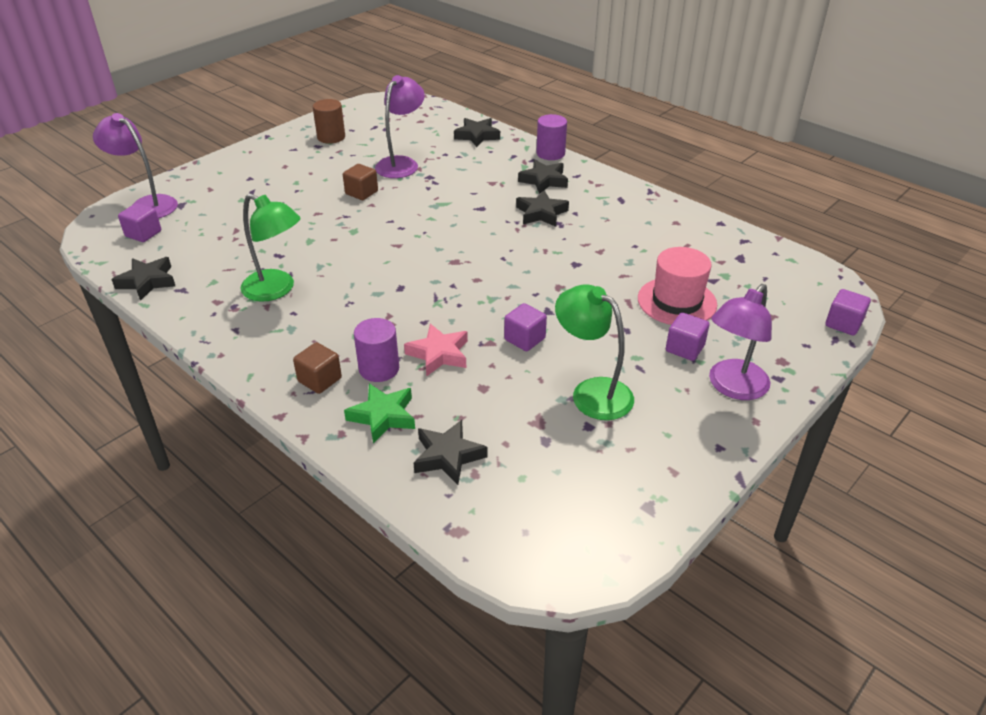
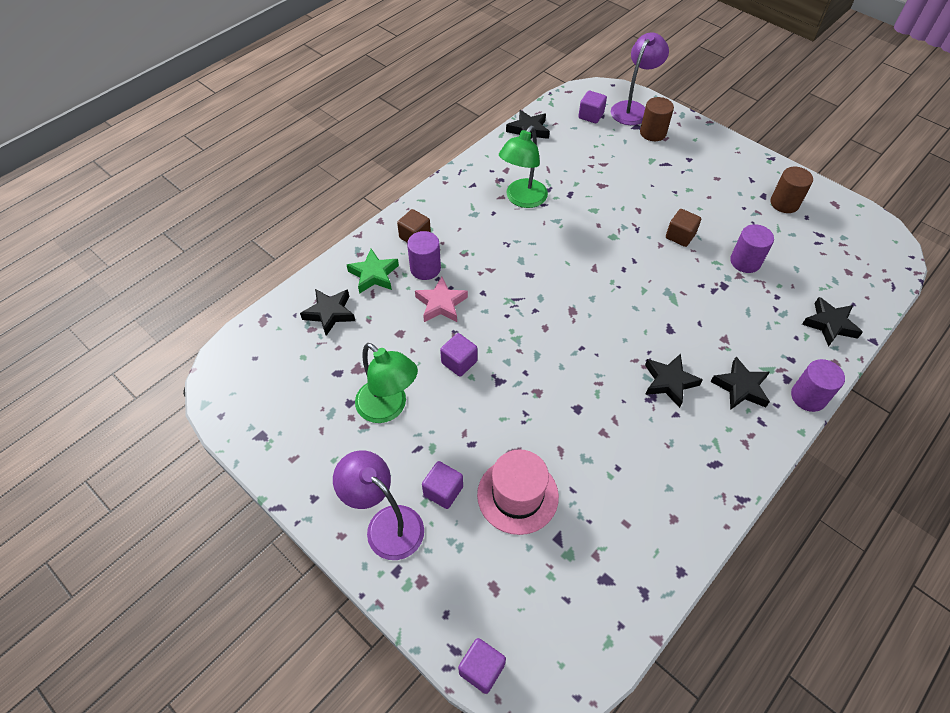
camera: 90 degrees right, 15 degrees up
purple lamp [375,75,425,178] -> purple cylinder [730,224,774,273]
green lamp [555,284,634,420] -> green lamp turned 90 degrees clockwise [355,343,418,423]
none -> brown cylinder [640,97,674,141]

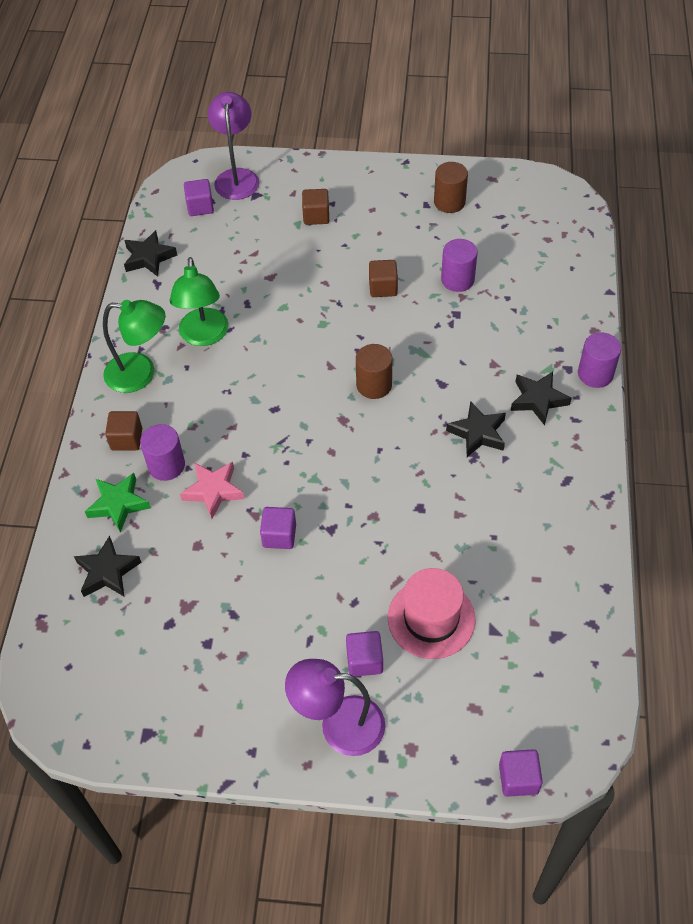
camera: 35 degrees left, 0 degrees up
green lamp [355,343,418,423] -> green lamp moved to [103,300,165,393]
brown cylinder [640,97,674,141] -> brown cylinder moved to [356,344,393,399]
black star [802,297,863,347] -> none
none -> brown cube [302,189,329,225]

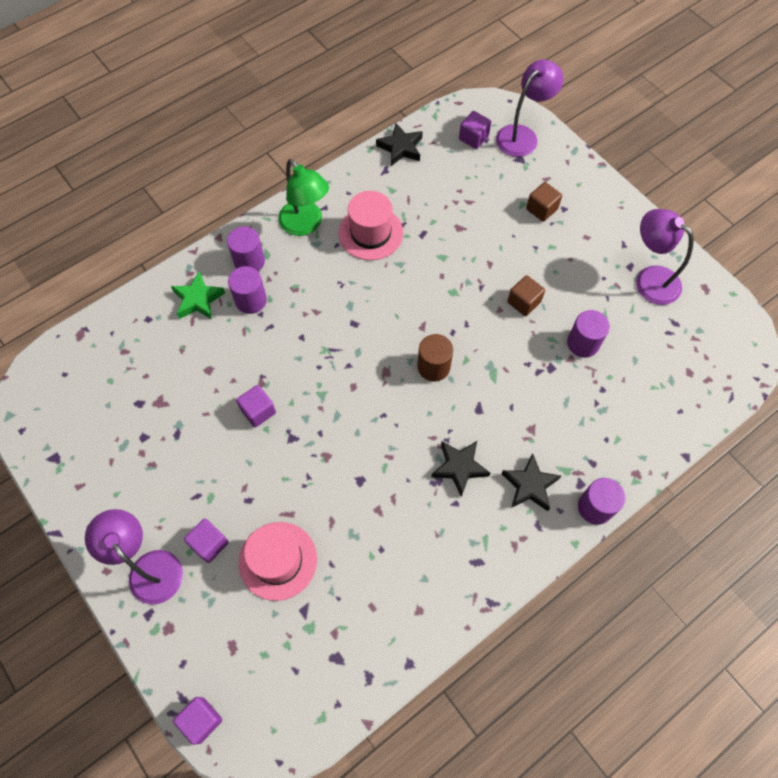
camera: 45 degrees right, 10 degrees up
black star [74,535,142,597] -> none
brown cube [105,411,142,451] -> purple cylinder [227,227,265,271]
green lamp [170,257,229,346] -> pink hat [339,191,403,260]
pink star [180,462,244,519] -> none
brown cylinder [434,162,468,213] -> purple lamp [636,209,694,305]

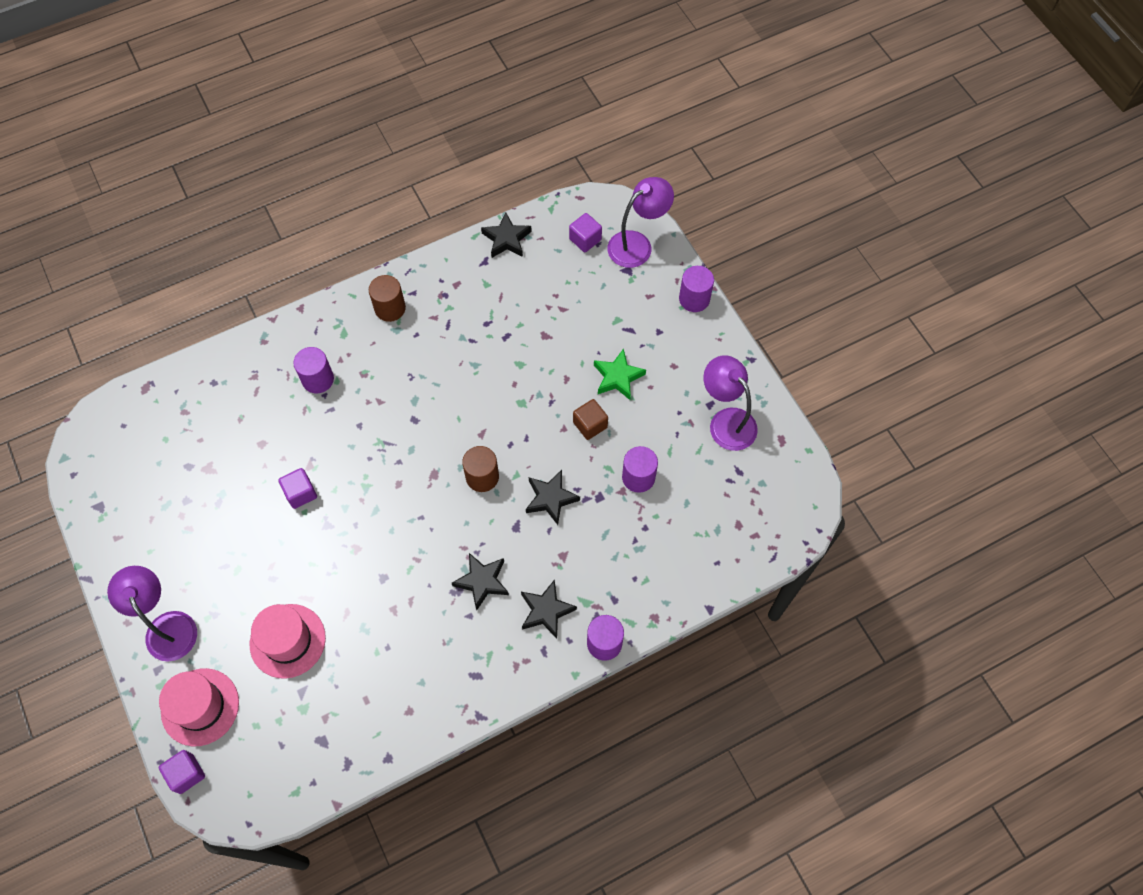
camera: 10 degrees right, 0 degrees up
green star [171,271,225,320] -> green star moved to [594,348,646,400]
purple cube [184,518,229,563] -> none
purple cylinder [227,227,265,271] -> purple cylinder moved to [679,266,714,312]
green lamp [278,159,329,236] -> brown cylinder [369,275,406,322]
pink hat [339,191,403,260] -> pink hat moved to [159,668,239,747]
brown cube [526,182,562,222] -> none
none -> black star [526,470,580,525]

